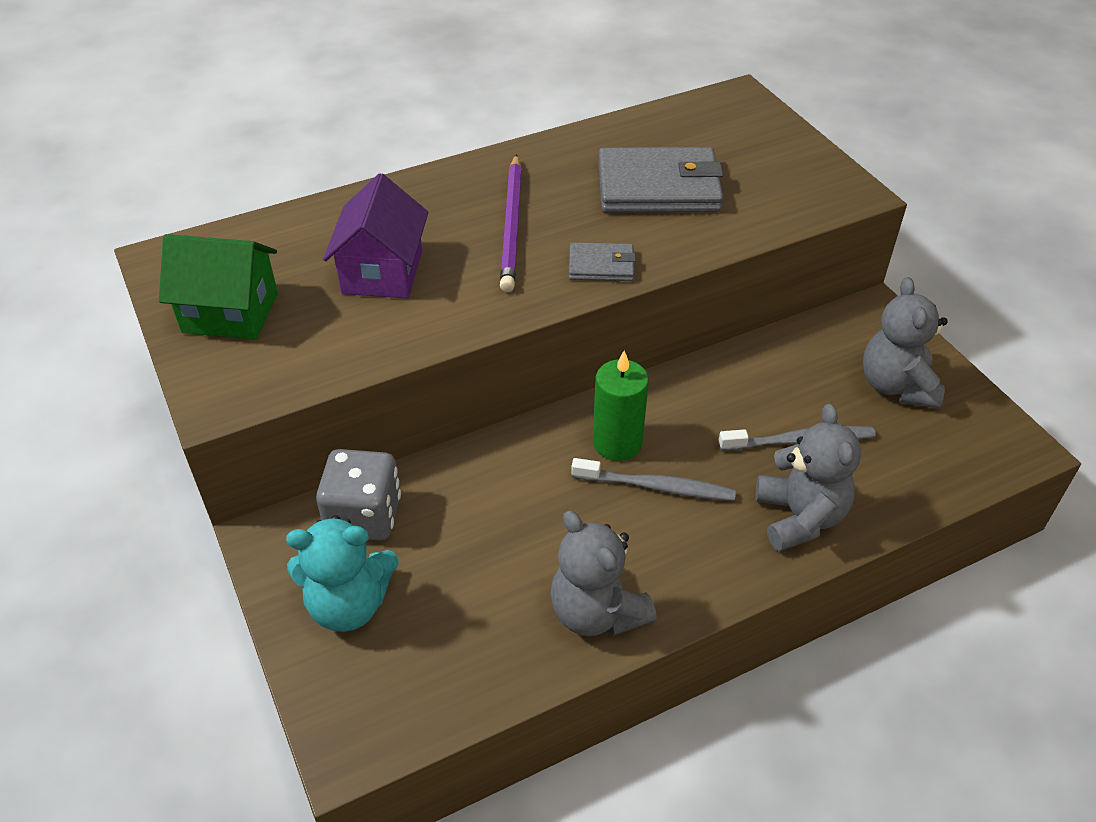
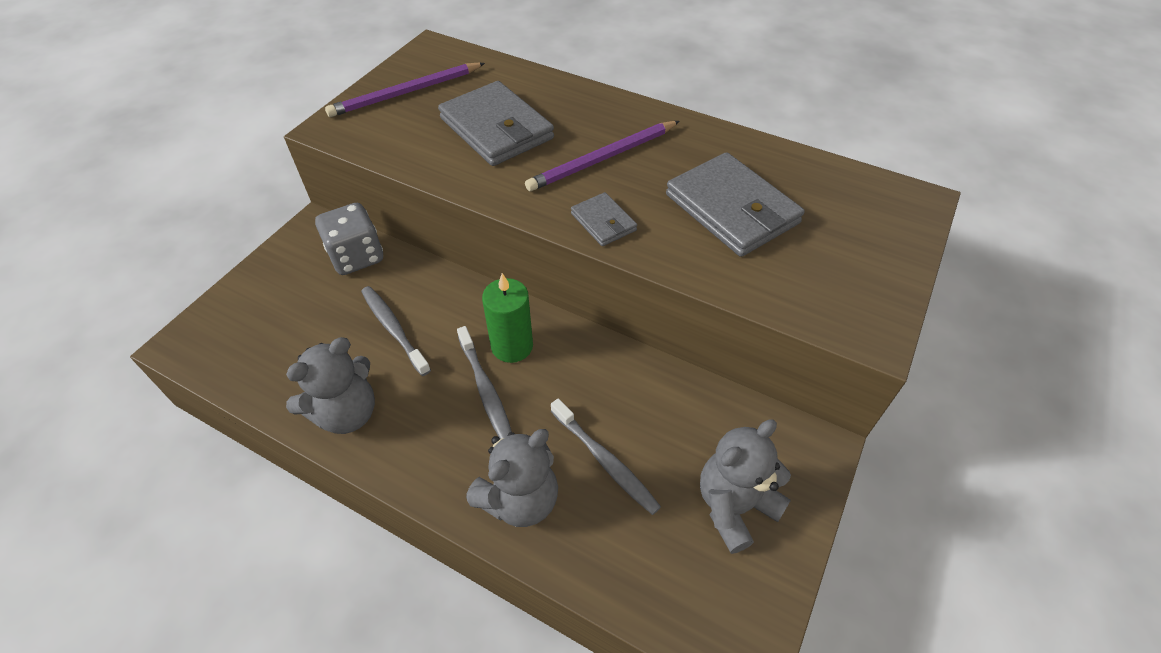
camera: 55 degrees right, 5 degrees up
green house [159,234,278,340] -> purple pencil [325,63,485,117]
turquoise teddy bear [286,515,399,632] -> none
purple house [323,173,428,298] -> grey wallet [438,81,554,166]
grey teddy bear [550,511,657,636] -> grey teddy bear turned 150 degrees counterclockwise [286,337,375,434]
none -> grey toothbrush [361,286,431,376]

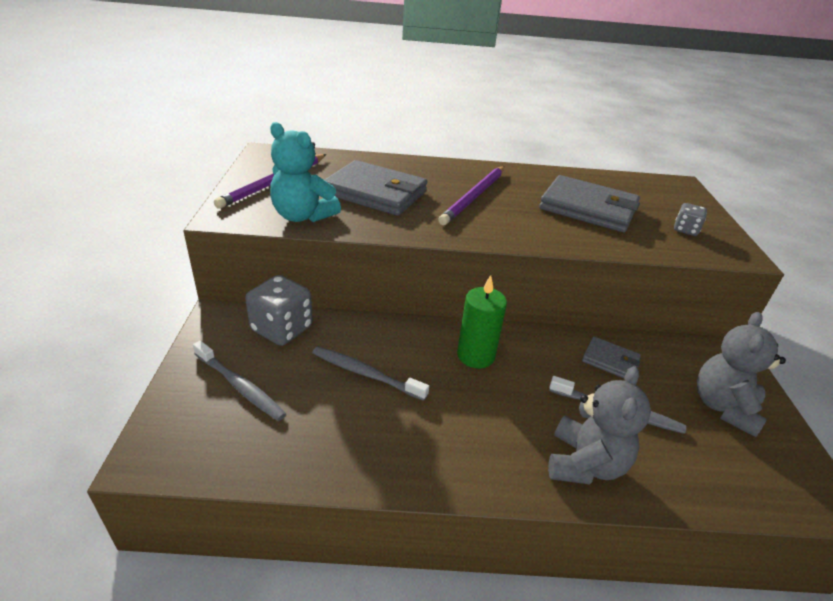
camera: 30 degrees left, 15 degrees down
grey teddy bear [286,337,375,434] -> none
grey toothbrush [457,326,512,439] -> grey toothbrush moved to [193,340,286,421]
grey wallet [571,192,637,246] -> grey wallet moved to [582,337,641,378]
none -> turquoise teddy bear [270,122,341,222]
none -> grey dice [674,203,707,236]

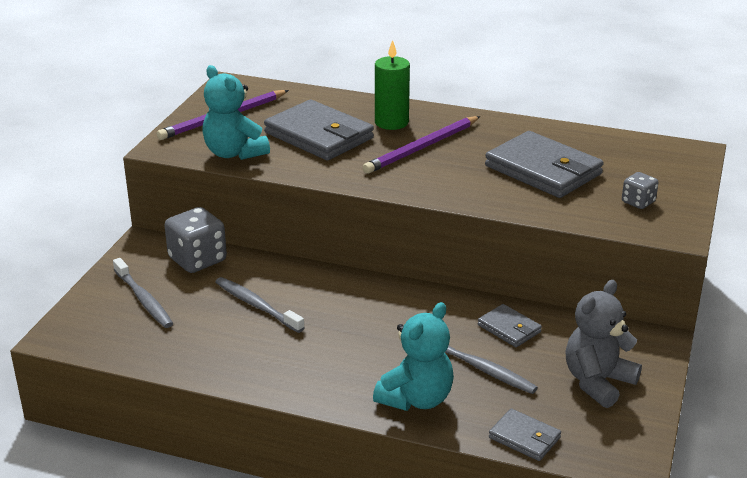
camera: 20 degrees right, 5 degrees down
green candle [457,275,507,368] -> green candle moved to [375,40,410,130]
grey teddy bear [548,366,651,484] -> turquoise teddy bear [373,302,454,411]
none -> grey wallet [489,409,561,461]

